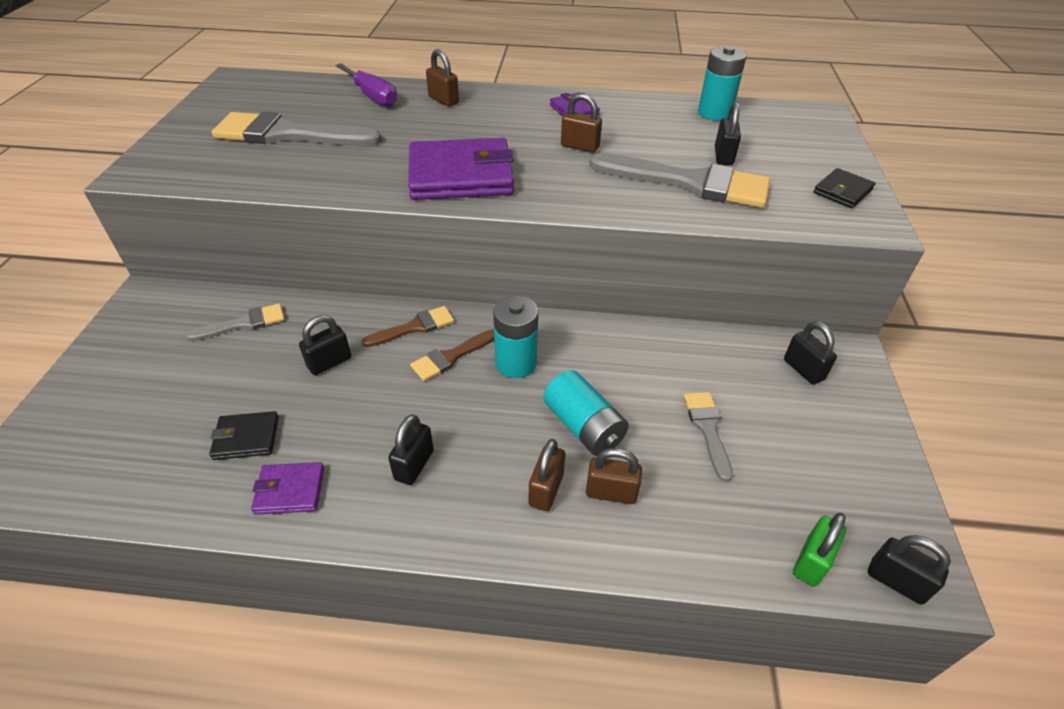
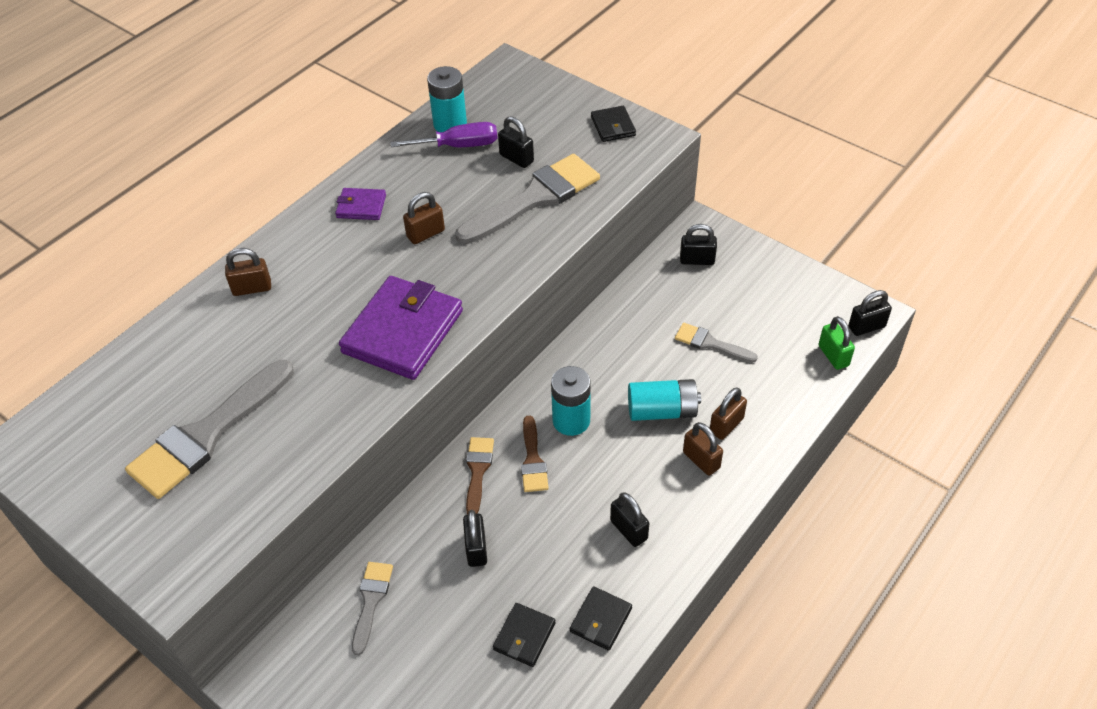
camera: 55 degrees left, 5 degrees up
purple wallet [251,462,324,515] -> black wallet [570,586,632,651]
purple screwdriver [335,63,397,107] -> purple screwdriver moved to [391,122,498,148]

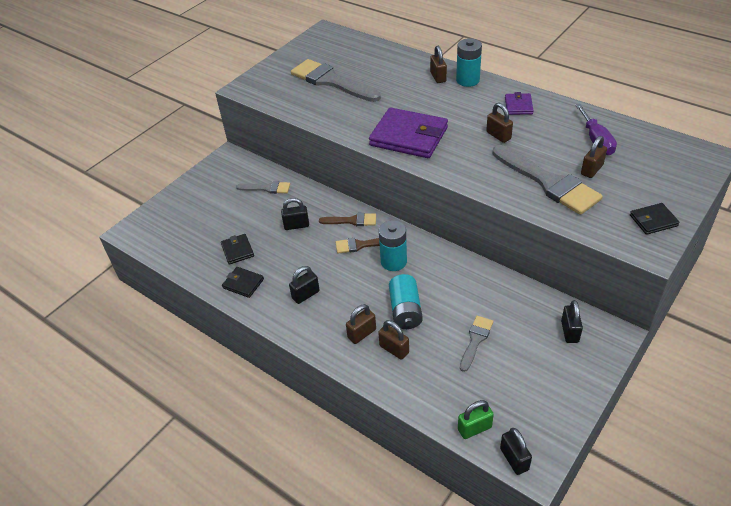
camera: 90 degrees right, 5 degrees down
turquoise battery [427,66,467,132] -> turquoise battery moved to [456,38,482,87]
black wallet [493,603,556,667] -> black wallet turned 45 degrees clockwise [221,234,254,265]
black padlock [498,116,534,168] -> brown padlock [581,136,607,178]

